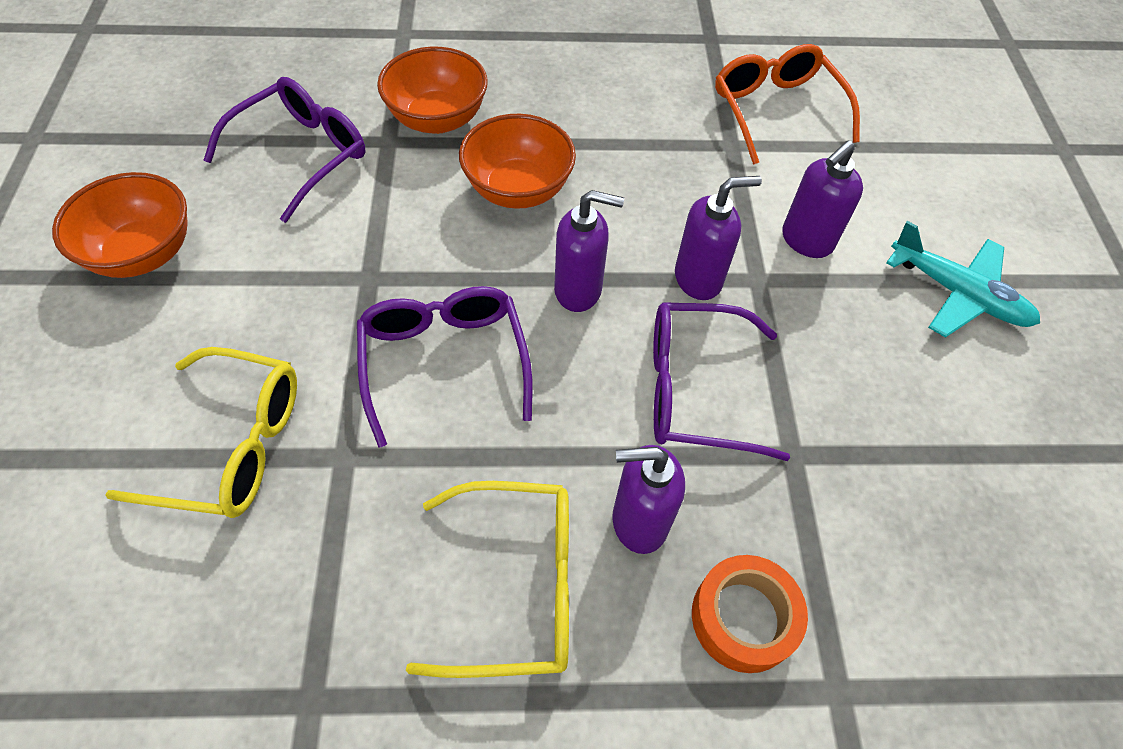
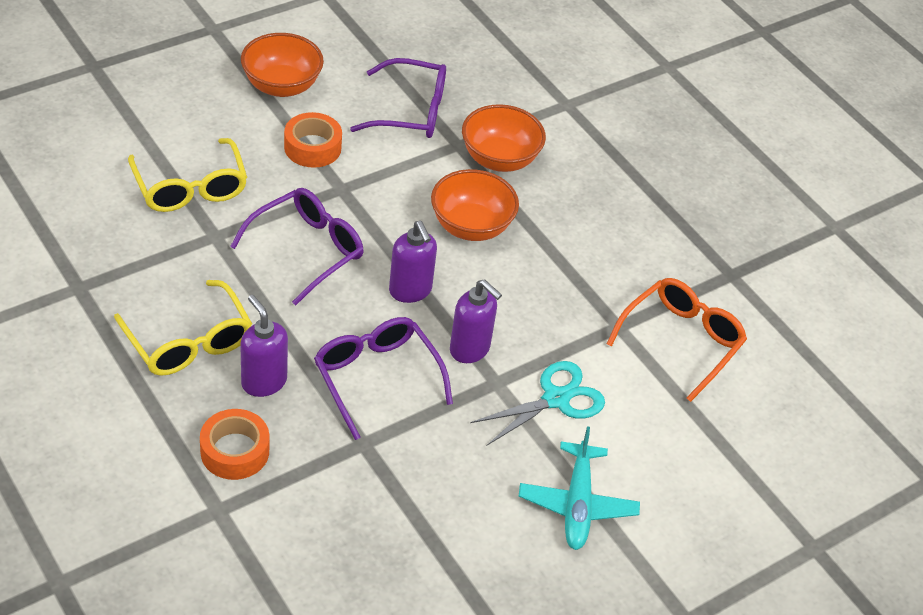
camera: 55 degrees right, 10 degrees down
purple soap dispenser [782,140,863,258] -> turquoise scissors [470,361,605,445]
none -> orange tape [284,112,342,168]

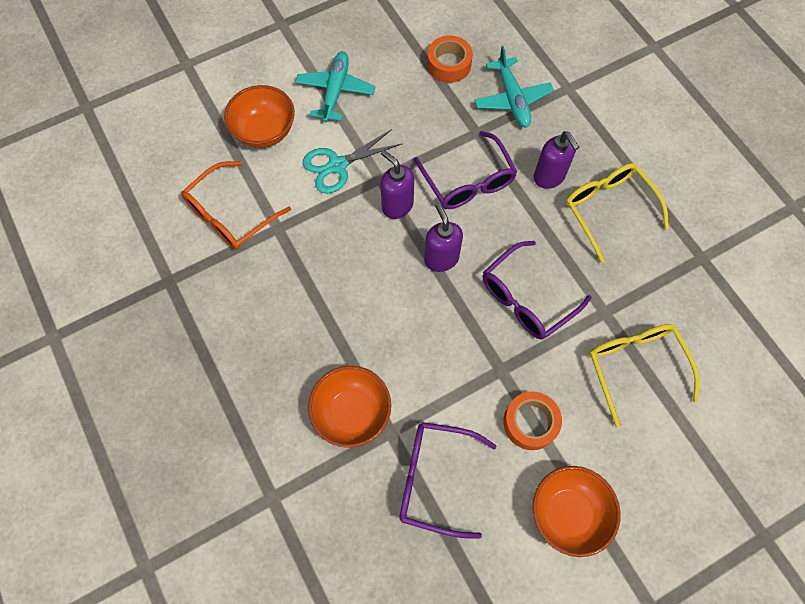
camera: 170 degrees left, 20 degrees up
orange tape [200,409,269,480] -> orange tape moved to [427,36,473,83]
orange bowl [431,169,519,241] -> orange bowl moved to [224,85,295,148]
none -> turquoise plane [474,46,554,128]

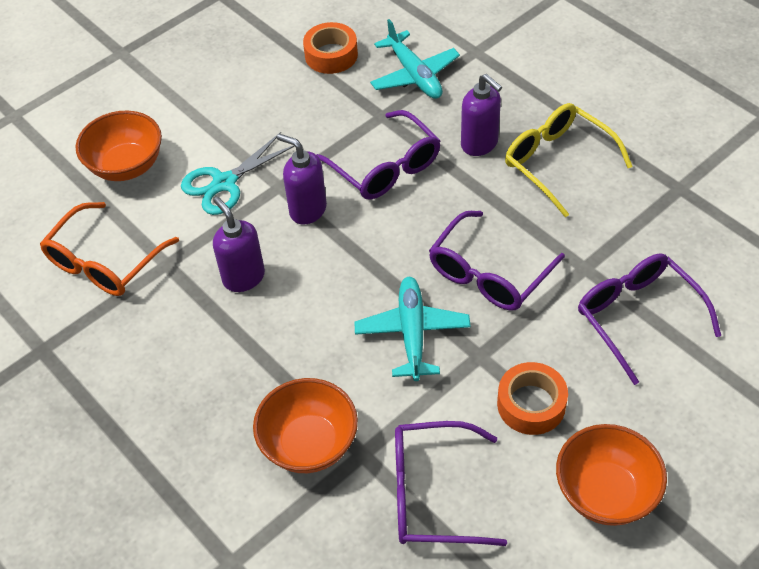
camera: 10 degrees left, 15 degrees down
turquoise plane [295,51,376,122] -> turquoise plane moved to [354,277,471,381]
purple soap dispenser [424,203,463,272] -> purple soap dispenser moved to [213,197,265,292]
yellow glasses [589,324,700,428] -> purple glasses [578,253,721,385]

